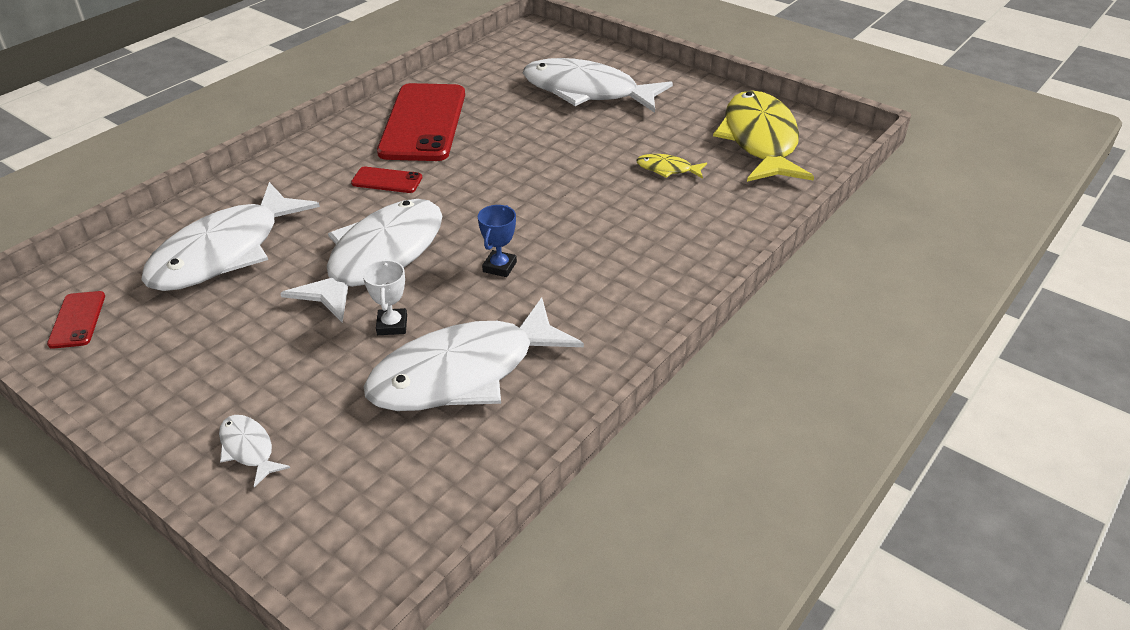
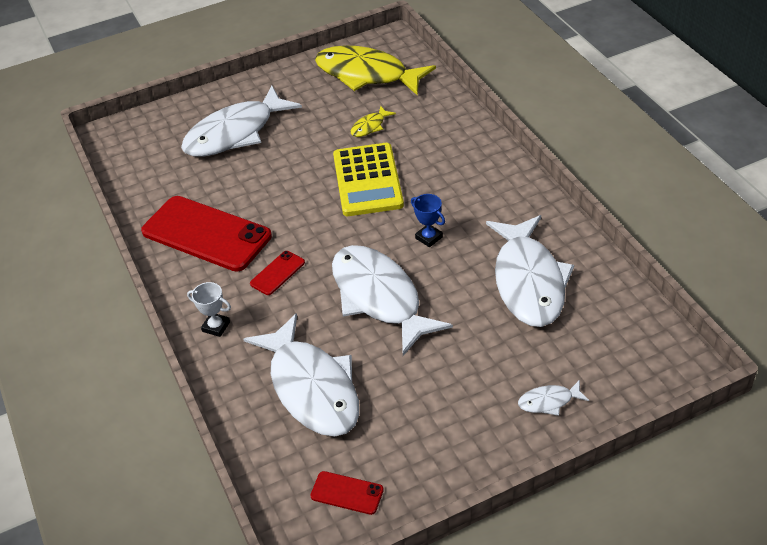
camera: 60 degrees left, 5 degrees up
white trophy [363,259,407,335] -> white trophy moved to [187,282,231,337]
none -> yellow calculator [333,143,404,216]

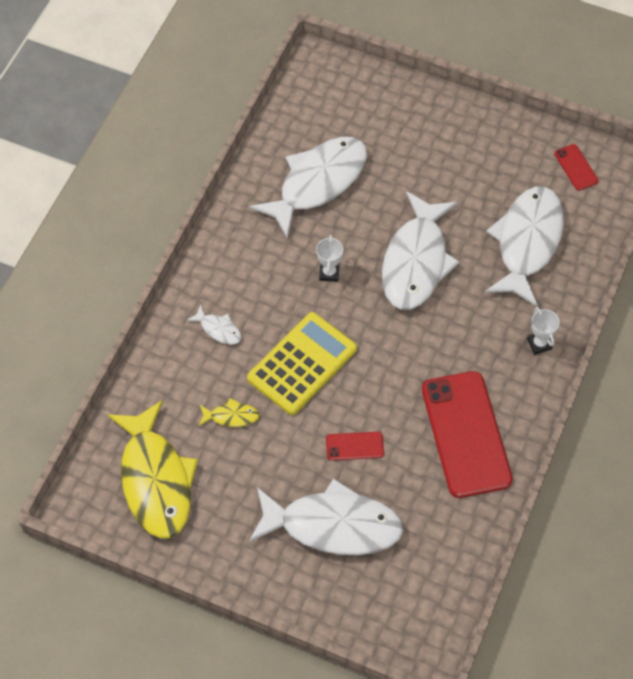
camera: 135 degrees left, 15 degrees up
red phone [250,251,305,295] -> red phone moved to [326,432,384,460]
blue trophy [411,194,445,247] -> white trophy [316,235,343,282]
white fish [518,380,589,416] -> white fish moved to [187,304,241,345]

